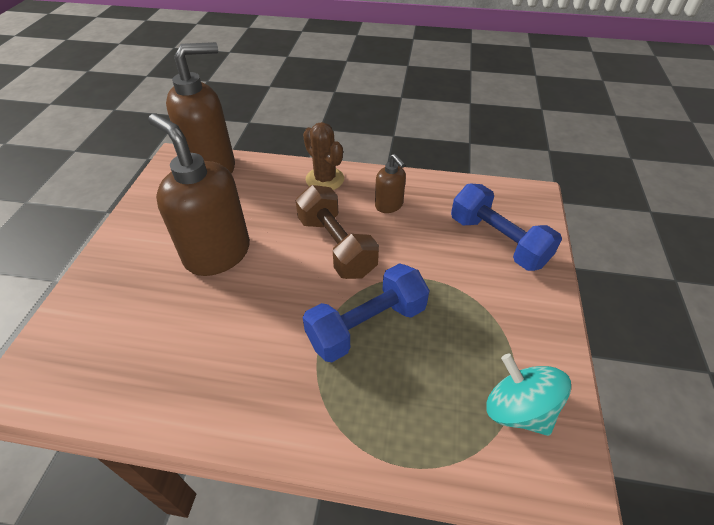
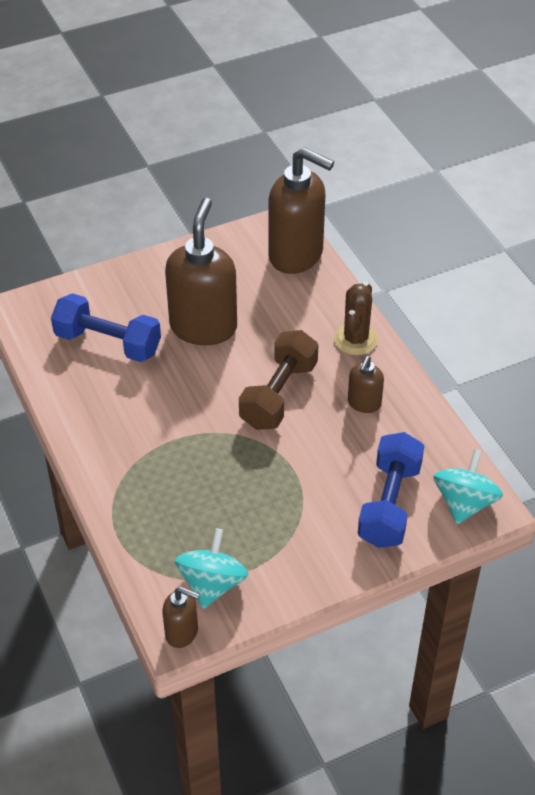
camera: 55 degrees right, 0 degrees up
blue dumbbell [303,263,430,362] -> blue dumbbell moved to [51,293,161,362]
none -> brown soap dispenser [162,587,200,648]
none -> turquoise spinning top [434,449,503,524]

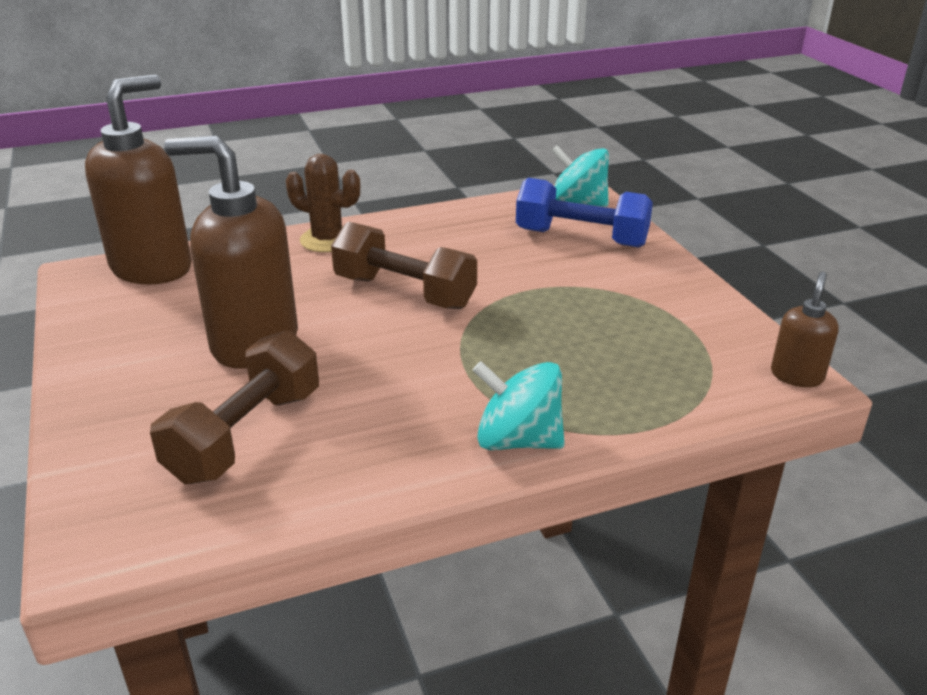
camera: 85 degrees left, 15 degrees down
blue dumbbell [51,293,161,362] -> brown dumbbell [150,330,319,484]
turquoise spinning top [175,528,248,609] -> turquoise spinning top moved to [473,361,565,450]
brown soap dispenser [348,356,384,413] -> none

